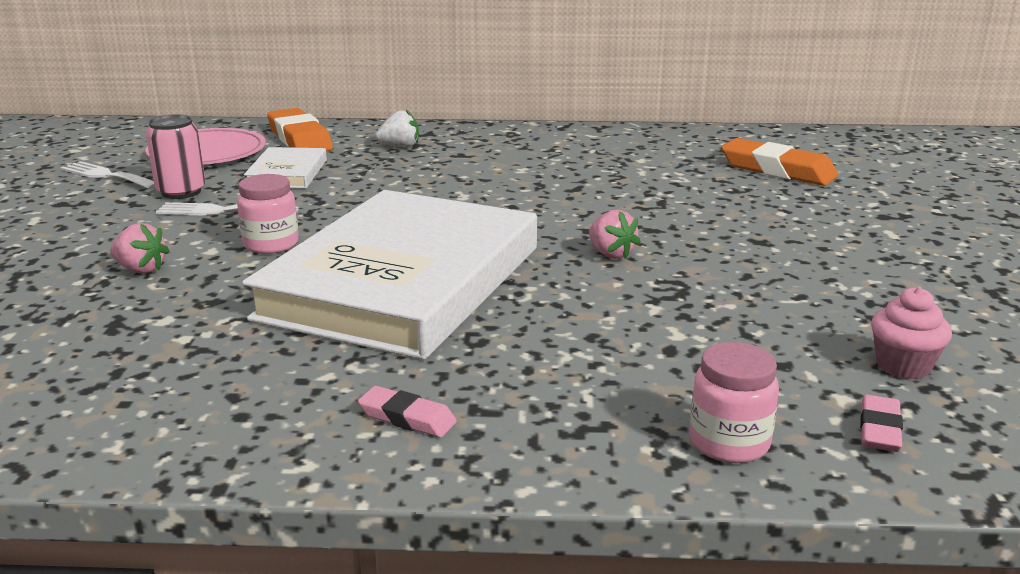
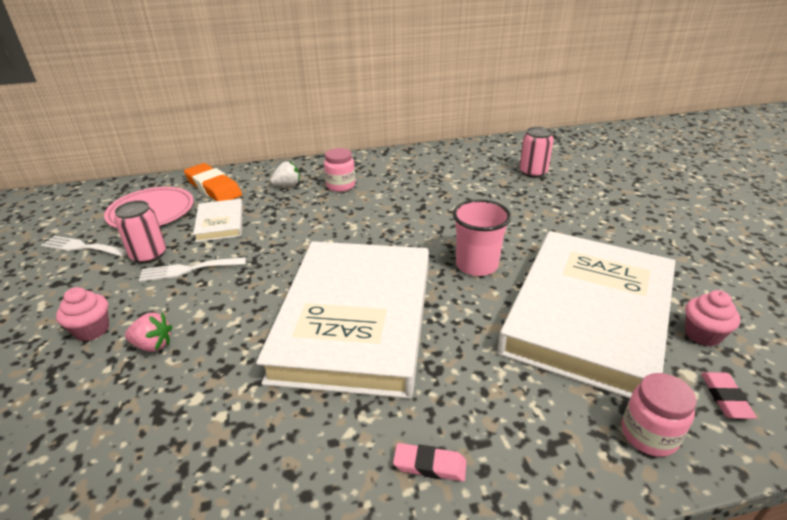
camera: 15 degrees left, 10 degrees up
pink jar [237,174,299,254] -> pink jar moved to [324,148,355,192]
pink strawberry [589,210,641,259] -> pink cup [453,199,511,276]
orange eraser [721,138,839,186] -> pink can [519,127,554,178]
none -> pink cupcake [56,287,109,341]
none -> white book [497,231,675,399]

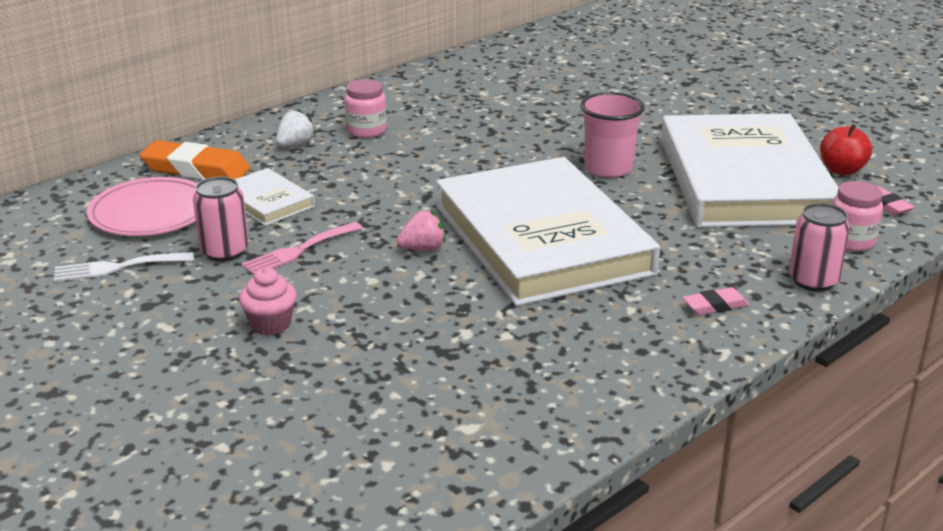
camera: 30 degrees left, 5 degrees down
pink strawberry [125,312,172,352] -> pink strawberry moved to [397,210,446,251]
white fork [139,257,246,282] -> pink fork [241,222,362,275]
pink can [519,127,554,178] -> pink can moved to [789,203,850,291]
pink cupcake [685,290,740,346] -> red apple [820,124,872,175]

